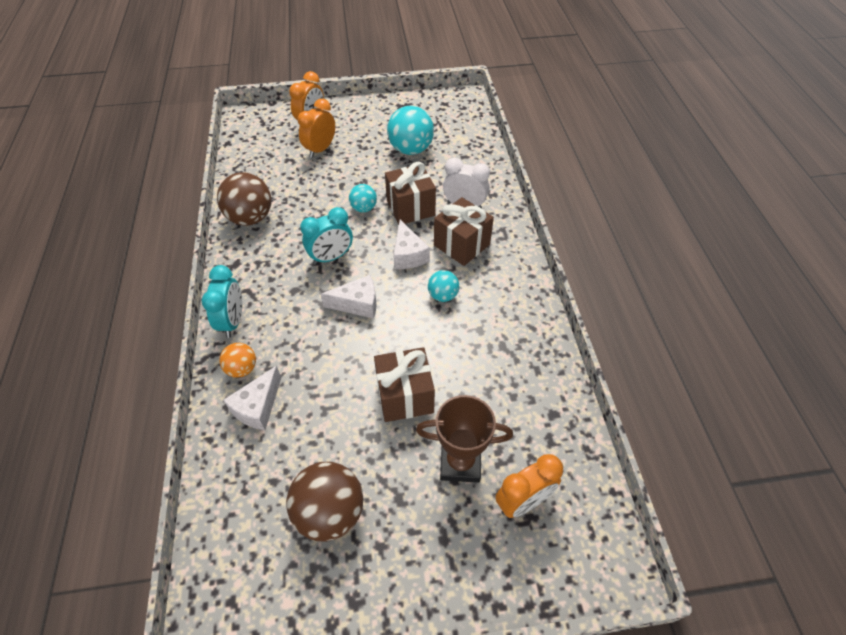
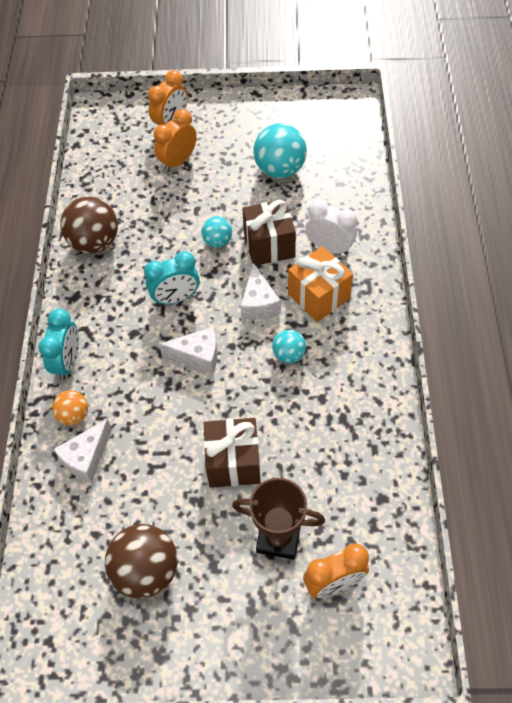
camera: 10 degrees right, 5 degrees up
brown gift [434,197,494,266] -> orange gift [288,246,353,322]

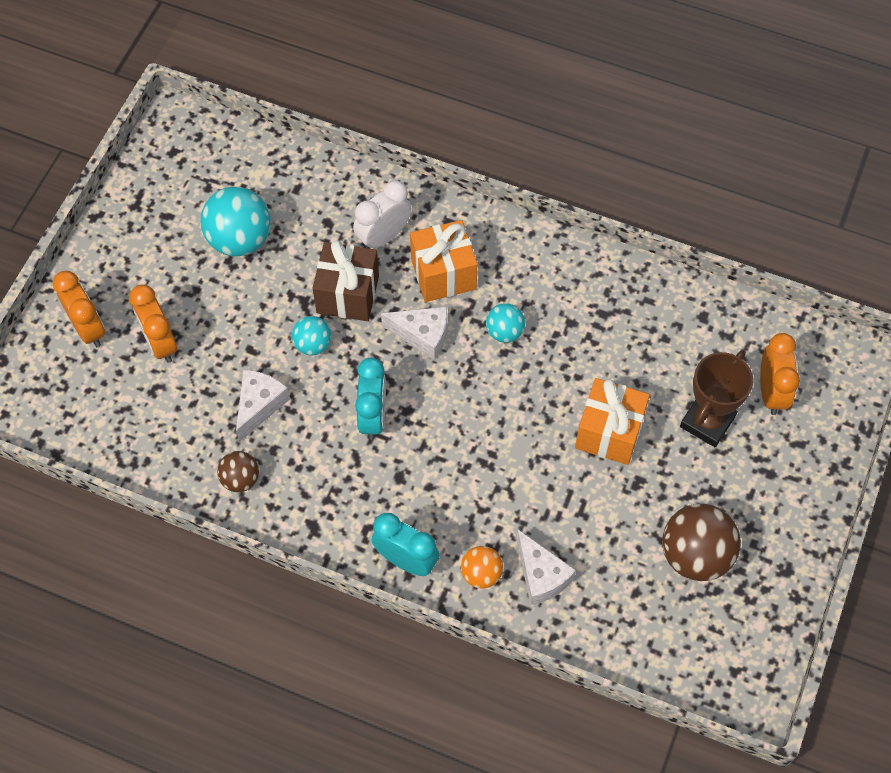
camera: 70 degrees left, 5 degrees up
brown ball [60,196,118,253] -> brown ball [217,451,259,492], size x0.55
white cheese [159,327,218,374] -> white cheese moved to [236,369,290,442]
brown gift [204,418,261,487] -> orange gift [575,378,650,465]

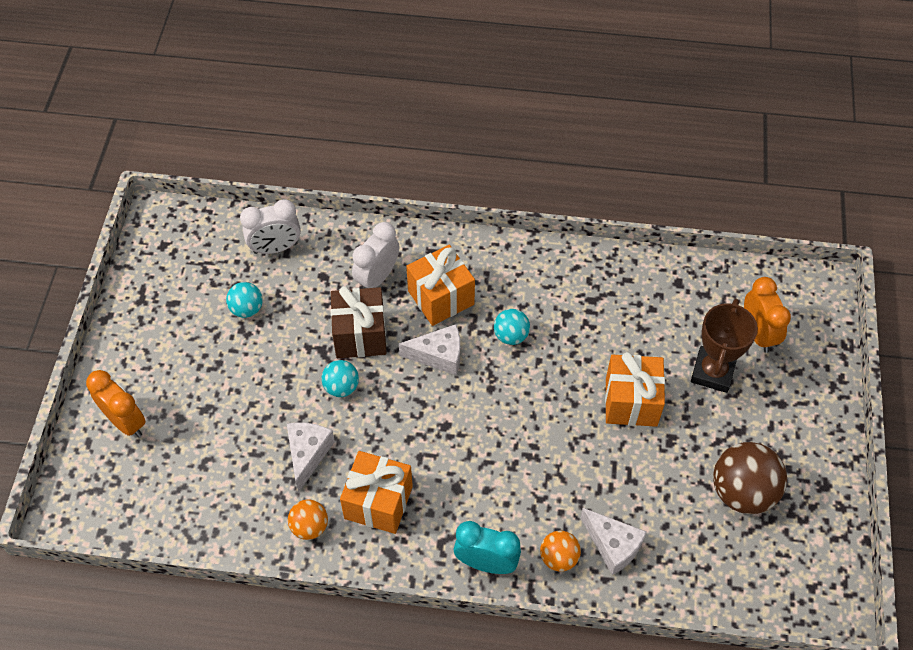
camera: 15 degrees left, 5 degrees down
orange clock [129,285,177,363] -> none
turquoise ball [200,187,271,256] -> turquoise ball [226,282,263,318], size x0.55
brown ball [217,451,259,492] -> orange ball [288,499,328,540]
turquoise clock [355,358,386,440] -> none
none -> white clock [240,199,301,254]
none -> orange gift [340,451,413,534]

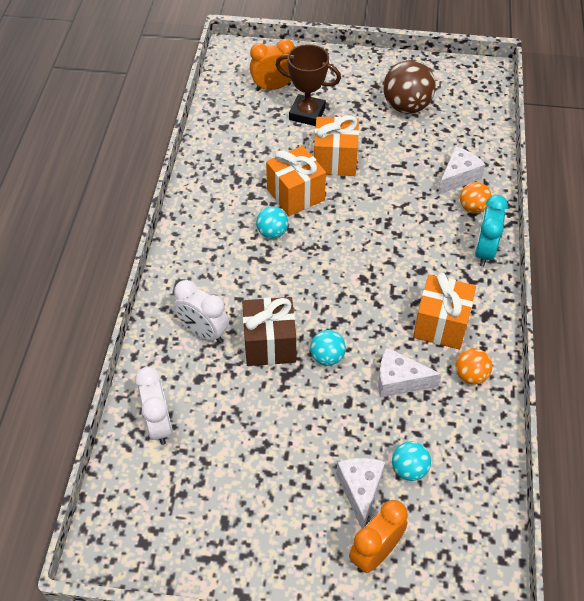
camera: 90 degrees left, 5 degrees down
turquoise ball [226,282,263,318] -> turquoise ball moved to [392,441,431,481]
white cheese [399,324,460,375] -> white cheese moved to [336,458,385,529]
orange gift [406,245,475,326] -> orange gift moved to [266,146,326,216]

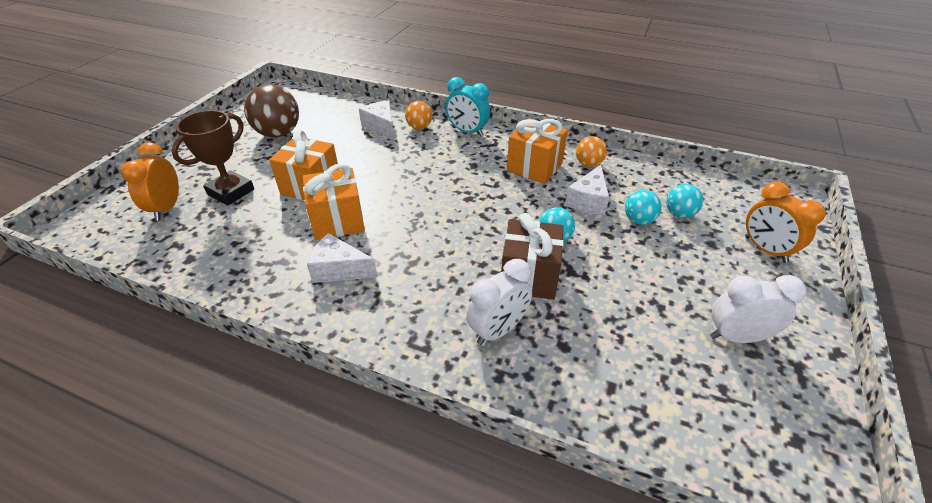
camera: 75 degrees left, 10 degrees down
white clock [135,367,172,445] -> white clock moved to [710,275,807,343]
turquoise ball [256,207,288,239] -> turquoise ball moved to [625,190,662,225]
white cheese [336,458,385,529] -> white cheese moved to [307,233,378,283]

